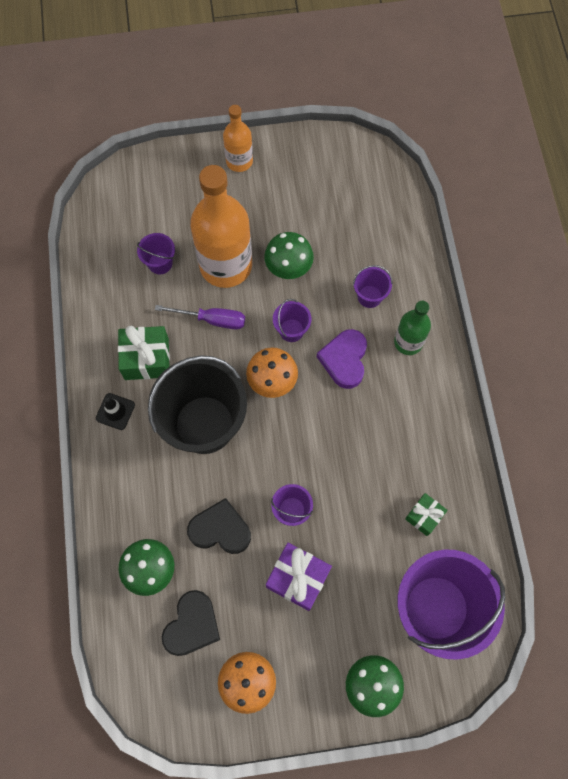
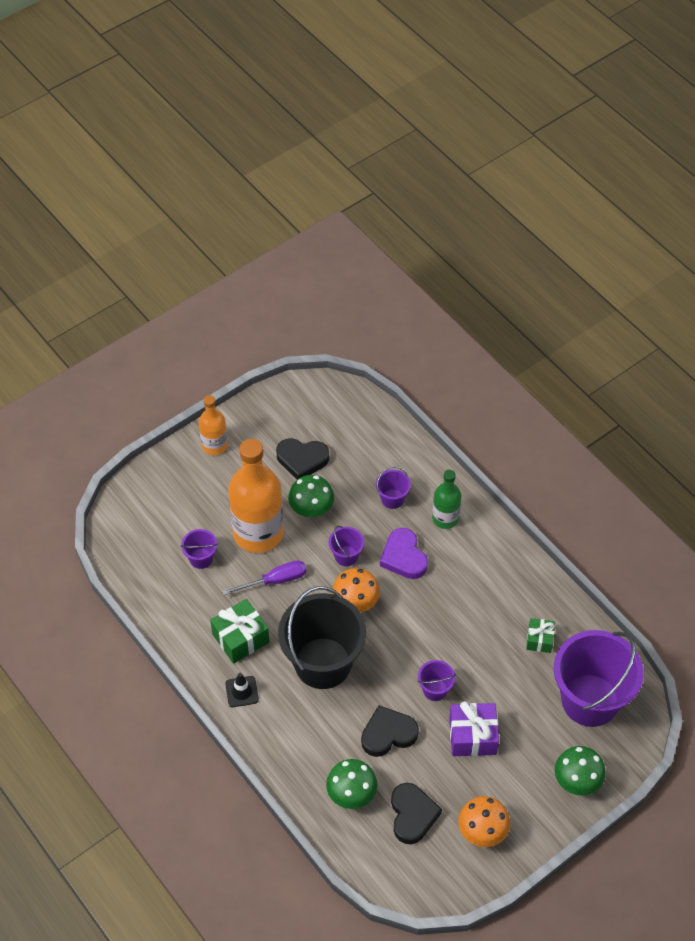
camera: 30 degrees left, 15 degrees down
none -> black heart [276,438,329,479]

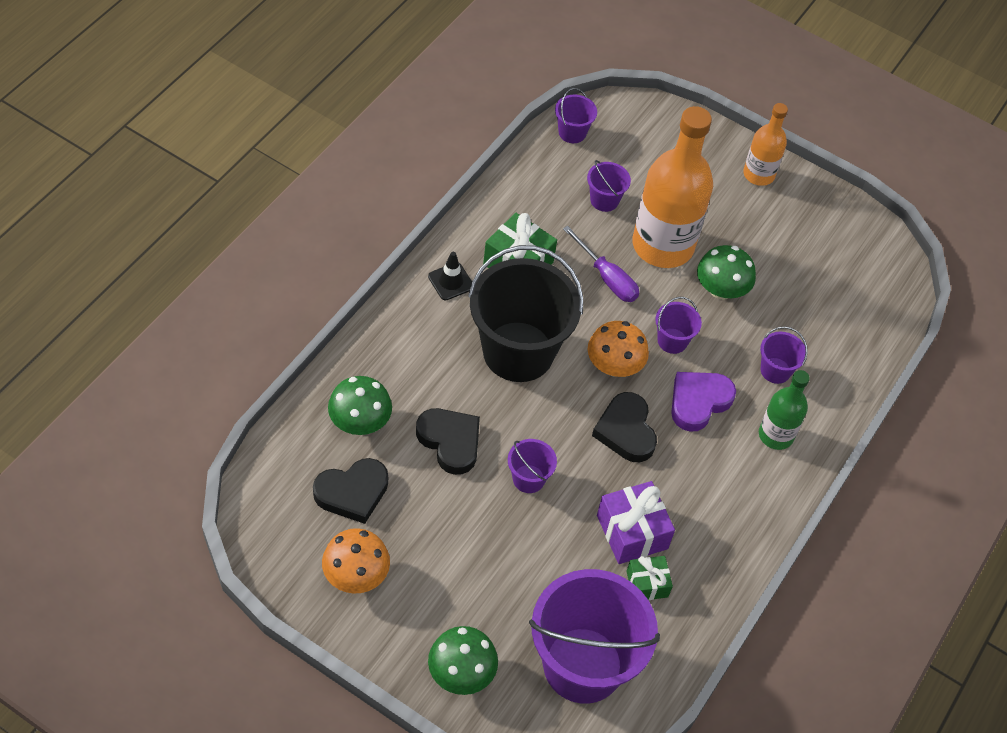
camera: 65 degrees right, 0 degrees up
black heart [276,438,329,479] -> black heart moved to [592,392,657,462]
purple gift [449,701,499,756] -> purple gift moved to [597,481,675,564]
none -> purple bucket [555,88,597,143]

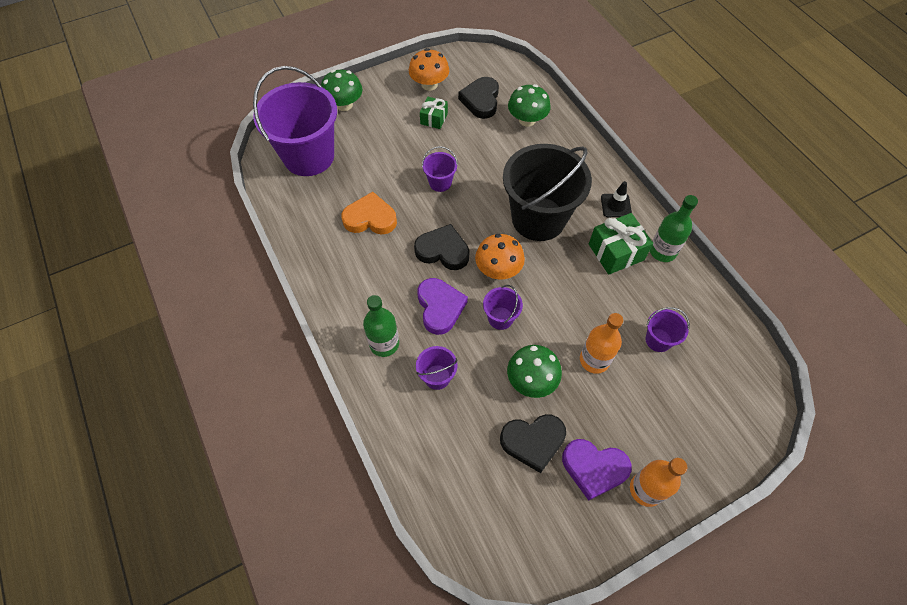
camera: 125 degrees right, 5 degrees up
black heart [416,408,480,475] -> black heart moved to [500,414,566,473]
purple bucket [555,88,597,143] -> none
purple screwdriver [563,226,639,302] -> none
purple gift [597,481,675,564] -> orange heart [341,192,397,235]
green gift [627,556,673,600] -> green gift moved to [420,97,448,129]
orange bottle [632,106,713,268] -> orange bottle [580,313,623,374], size x0.53
none -> purple heart [562,439,632,501]
none -> green bottle [650,195,698,262]

